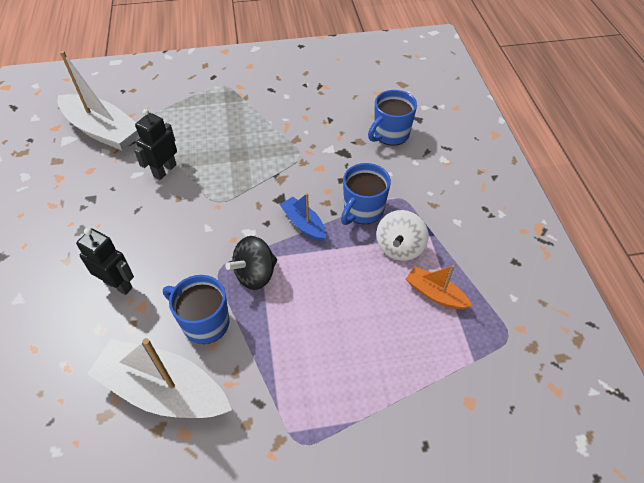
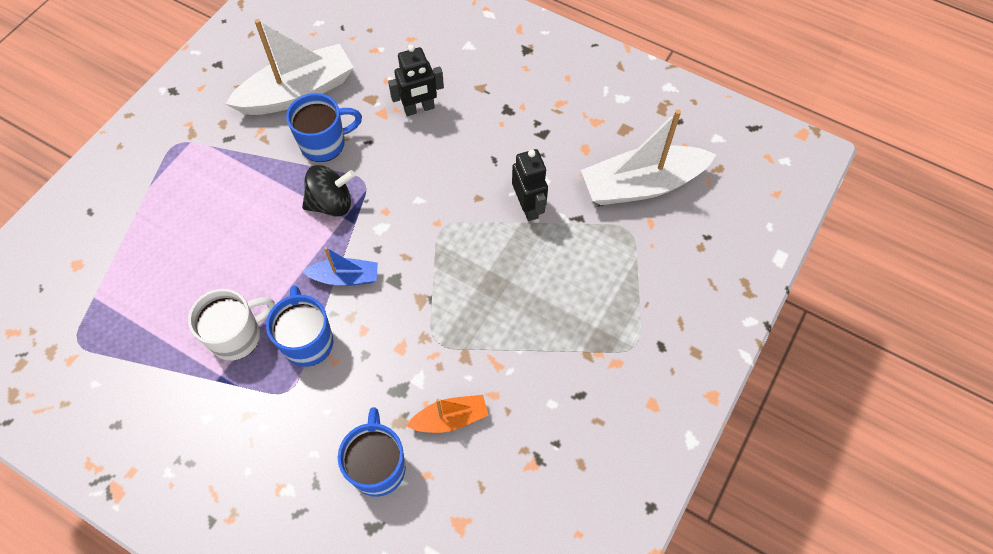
camera: 130 degrees right, 10 degrees up
black spinning top [225,236,277,290] -> black spinning top turned 75 degrees clockwise [302,165,356,217]
white spinning top [376,210,429,261] -> white mug [188,289,275,361]
orange boat [406,265,472,309] -> orange boat moved to [406,395,489,433]

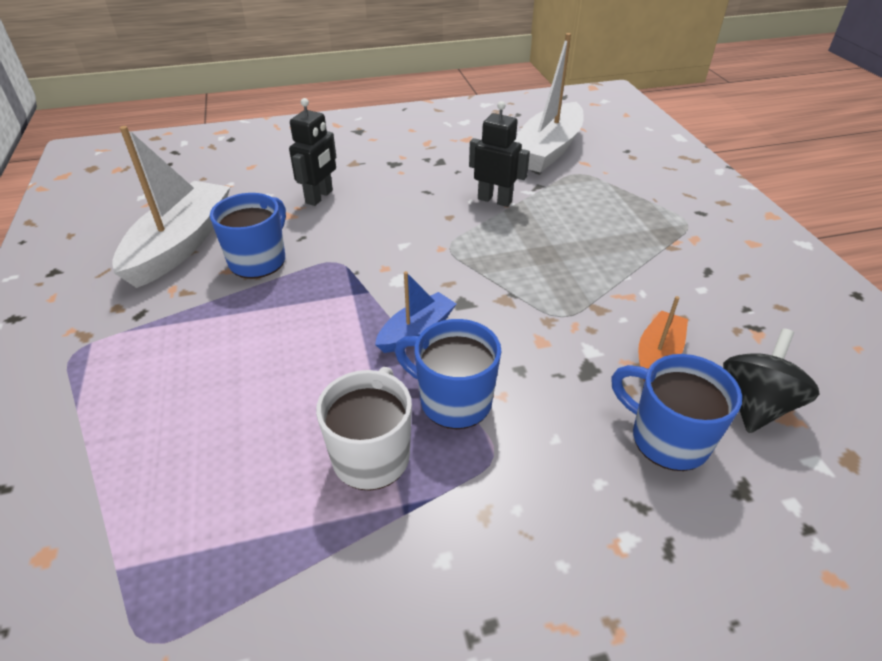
camera: 45 degrees left, 20 degrees down
black spinning top [302,165,356,217] -> black spinning top moved to [723,328,820,433]

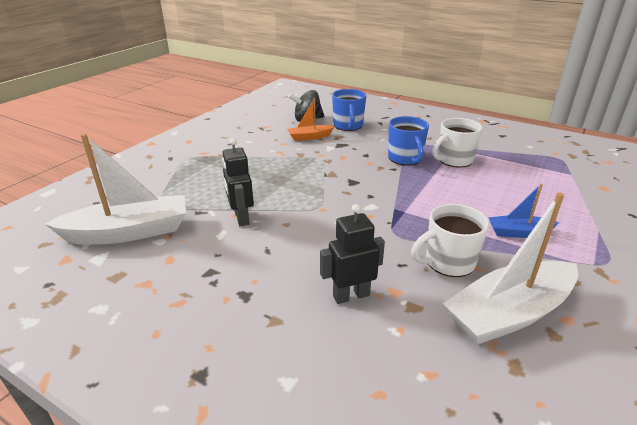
camera: 135 degrees left, 10 degrees down
blue mug [210,193,286,279] -> white mug [411,204,489,277]
blue boat [375,271,456,353] -> blue boat moved to [488,184,559,238]

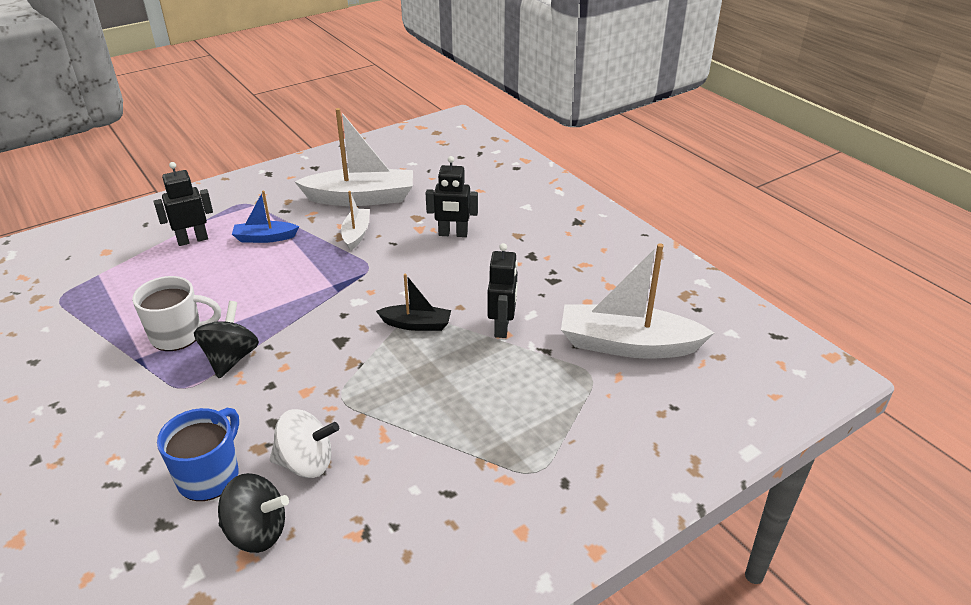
camera: 155 degrees left, 5 degrees up
orange boat [287,98,334,141] -> white spinning top [270,409,339,478]
blue mug [388,116,429,166] -> black spinning top [194,301,259,378]
white mug [411,204,489,277] -> white boat [341,191,370,251]
blue boat [488,184,559,238] -> blue boat turned 150 degrees clockwise [232,191,299,243]
none -> black robot [154,162,213,246]
none -> black boat [376,274,451,331]

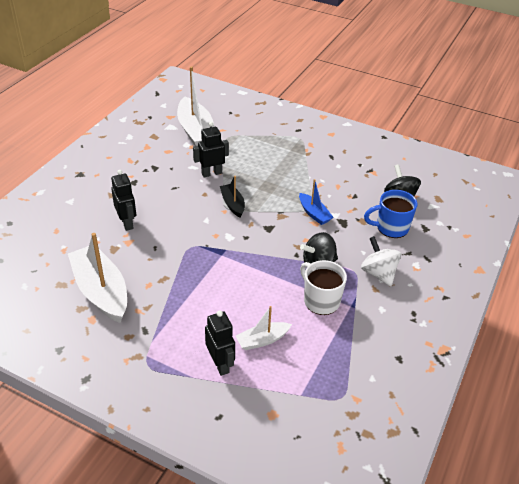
camera: 120 degrees left, 5 degrees up
black robot [154,162,213,246] -> black robot turned 150 degrees counterclockwise [205,310,235,376]
blue boat [232,191,299,243] -> blue boat moved to [299,179,334,225]
white spinning top [270,409,339,478] -> white spinning top moved to [361,236,401,286]
white boat [341,191,370,251] -> white boat moved to [236,306,292,350]

